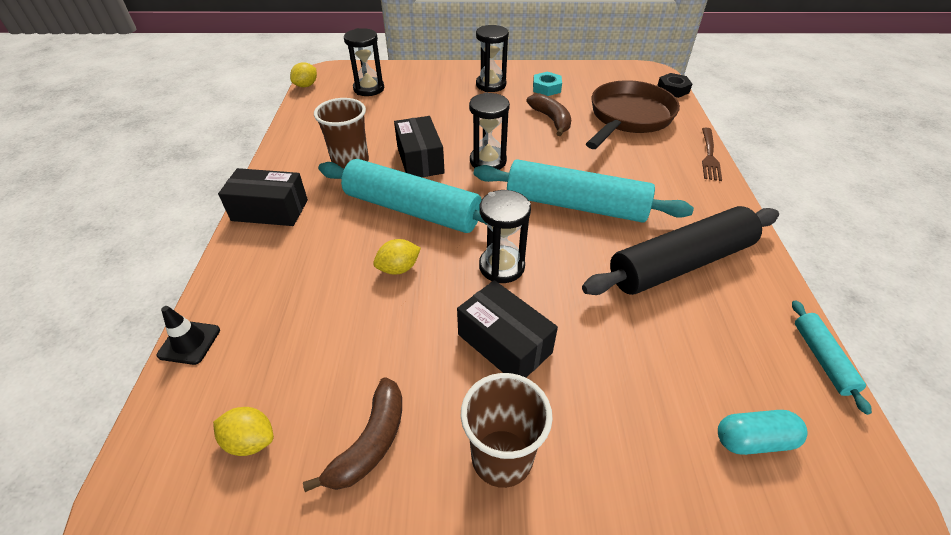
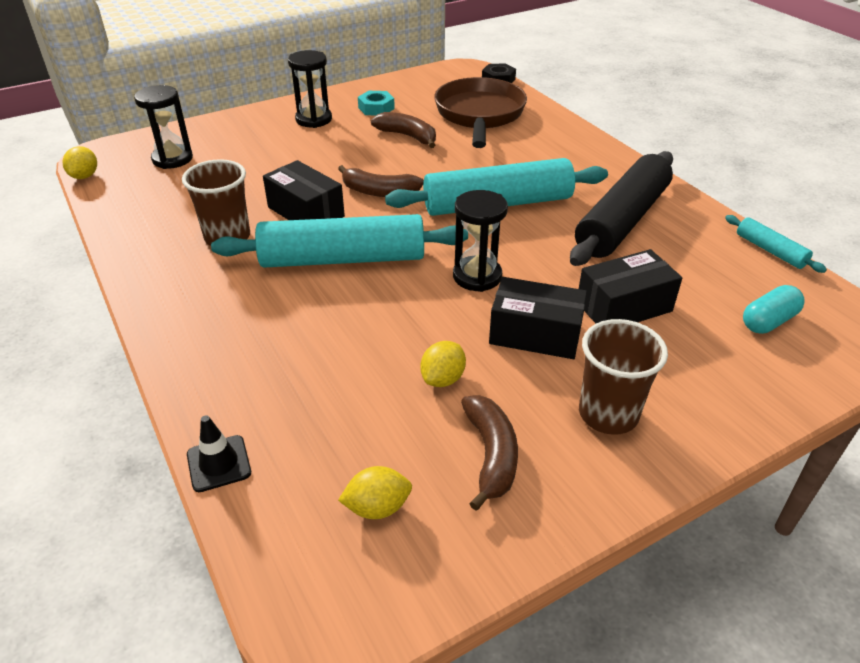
camera: 30 degrees left, 5 degrees down
black box [218,168,308,226] -> black box moved to [579,249,682,323]
yellow lemon [373,239,421,275] -> yellow lemon moved to [420,341,466,387]
black hourglass [469,93,510,170] -> brown banana [338,165,424,197]
brown fork [702,128,722,181] -> none

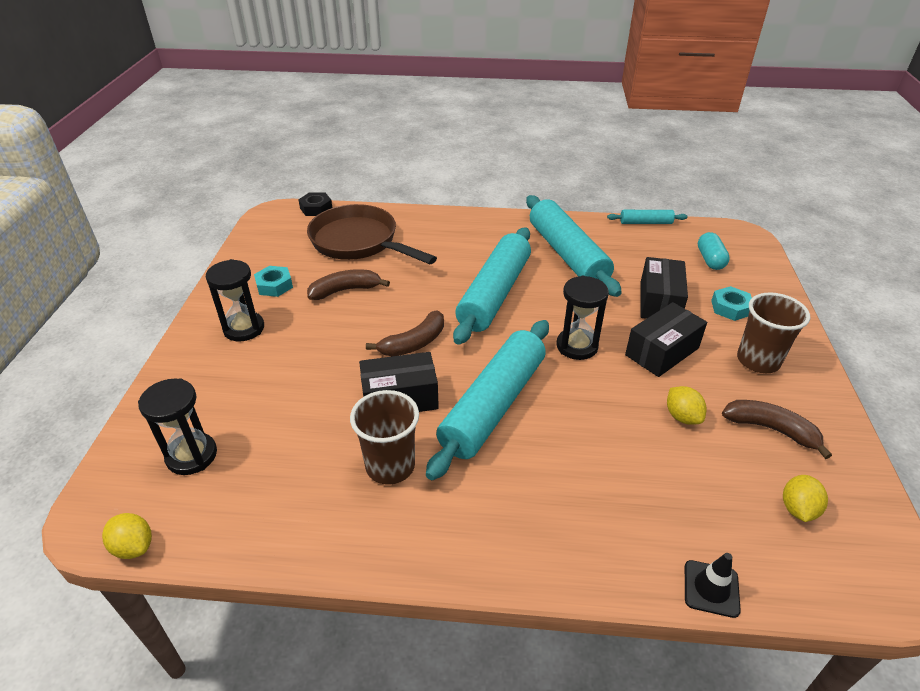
camera: 55 degrees left, 0 degrees up
black rolling pin [570,151,673,266] -> turquoise rolling pin [526,195,622,297]
none -> turquoise nut [711,286,752,321]

